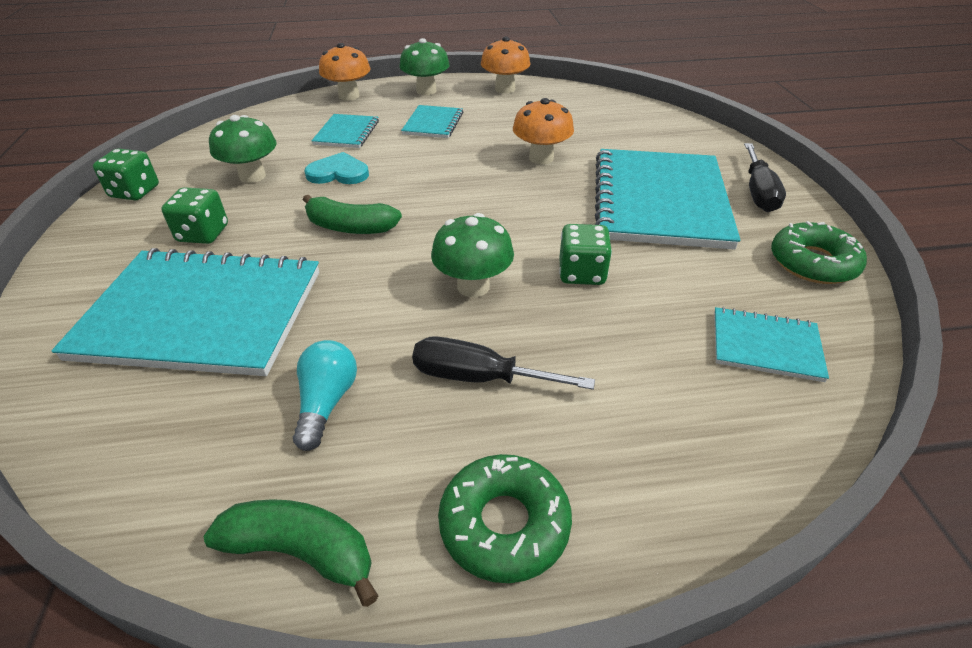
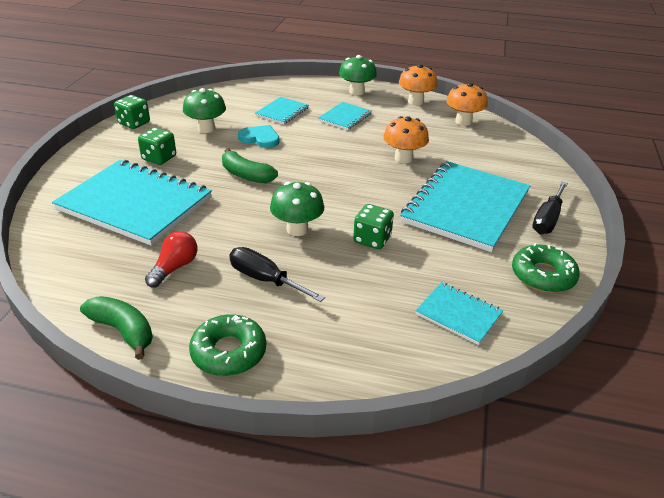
camera: 20 degrees right, 5 degrees down
turquoise light bulb [293,340,357,451] -> red light bulb [145,231,197,288]
orange mushroom [319,43,370,100] -> orange mushroom moved to [446,83,488,126]

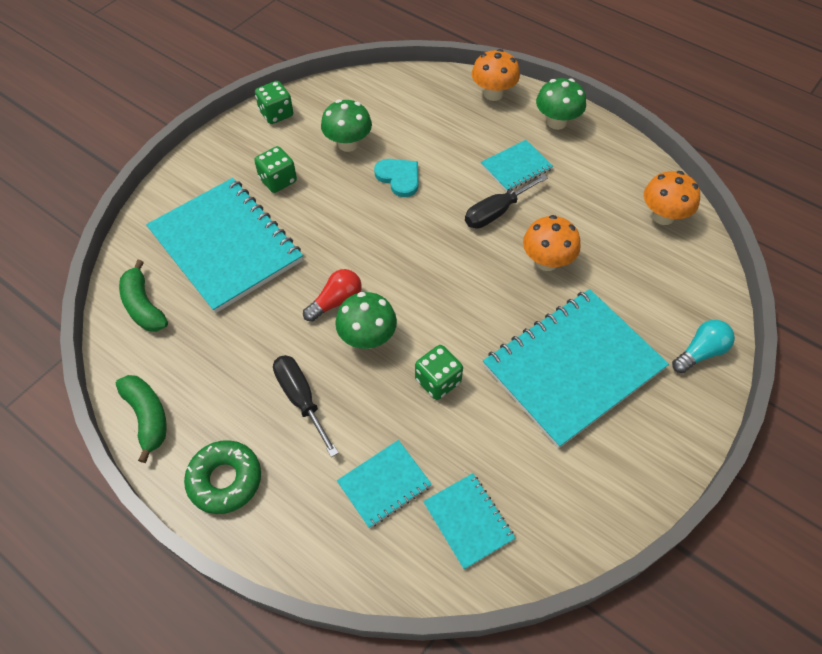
camera: 25 degrees right, 20 degrees up
red light bulb [145,231,197,288] -> red light bulb moved to [303,269,362,322]
green banana [222,148,278,183] -> green banana moved to [119,260,168,332]
turquoise notebook [255,97,309,124] -> turquoise notebook moved to [337,440,432,528]
orange mushroom [399,64,438,105] -> orange mushroom moved to [472,49,520,101]
green donut [512,243,580,293] -> none
black screwdriver [532,181,568,234] -> black screwdriver moved to [465,174,548,229]
none -> turquoise light bulb [672,320,735,373]

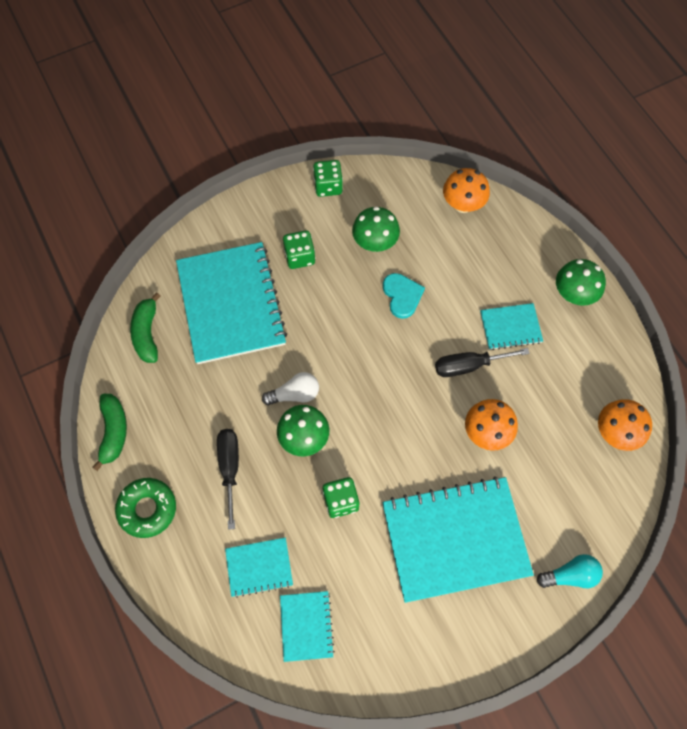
camera: 25 degrees right, 10 degrees up
red light bulb [303,269,362,322] -> white light bulb [262,372,319,405]
orange mushroom [472,49,520,101] -> orange mushroom moved to [443,168,490,213]

